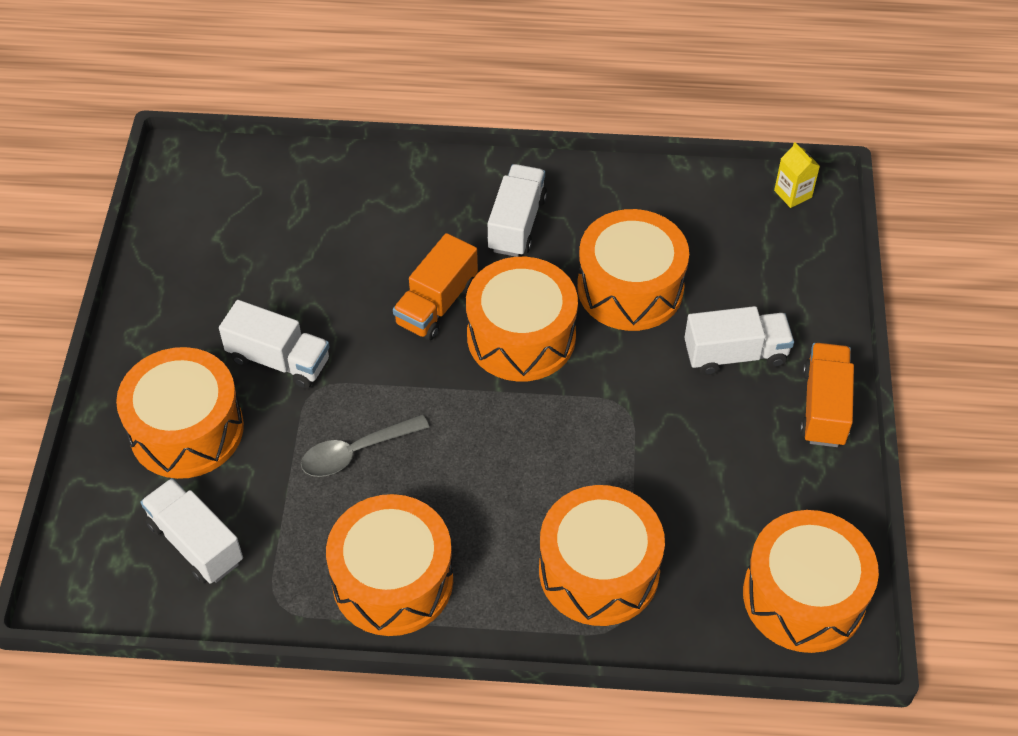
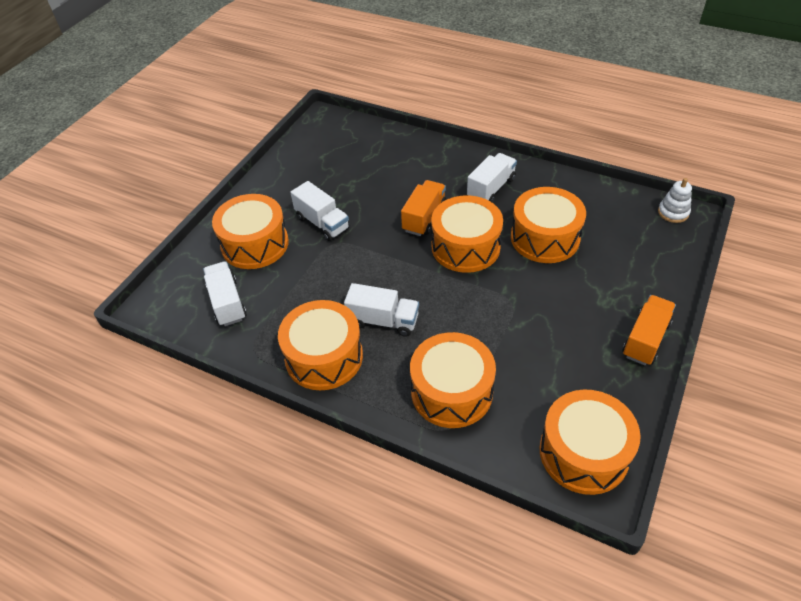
camera: 25 degrees right, 5 degrees down
grey spoon [301,414,429,477] -> none
orange truck [393,233,478,340] -> orange truck turned 150 degrees clockwise [401,180,446,236]
white truck [684,306,794,375] -> white truck moved to [344,283,419,337]
yellow carton [774,142,820,208] -> white stacking toy [658,178,692,223]

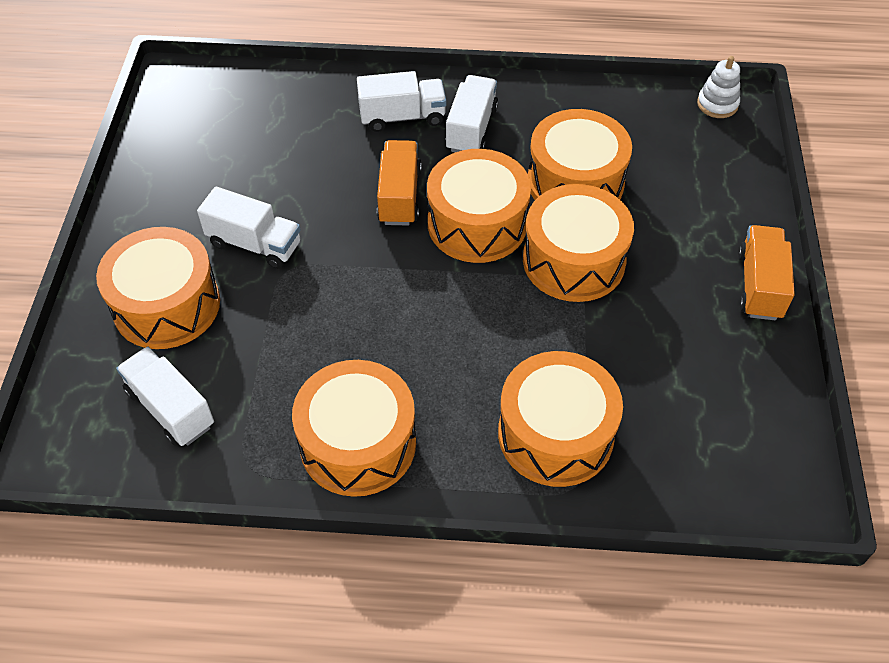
camera: 25 degrees left, 5 degrees up
white truck [344,283,419,337] -> white truck moved to [357,71,446,132]
orange drum [539,390,641,495] -> orange drum moved to [523,184,634,302]

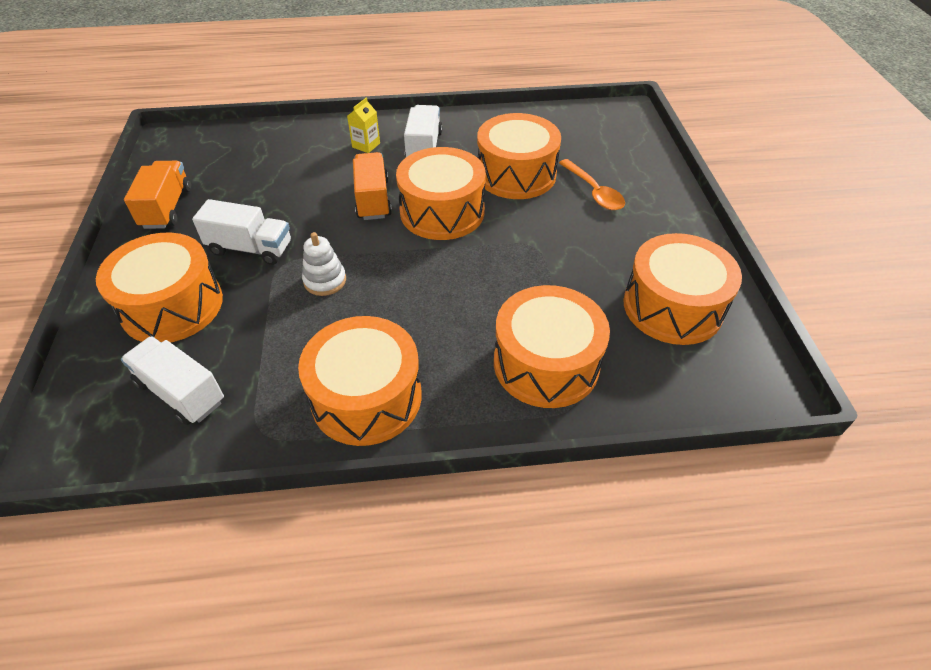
camera: 10 degrees left, 5 degrees down
white truck [357,71,446,132] -> yellow carton [347,98,380,153]
orange drum [523,184,634,302] -> orange drum moved to [623,233,742,345]
white stacking toy [697,56,740,118] -> white stacking toy moved to [302,232,346,296]
orange truck [738,225,795,320] -> orange truck moved to [124,161,191,229]
none -> orange spoon [559,159,625,210]

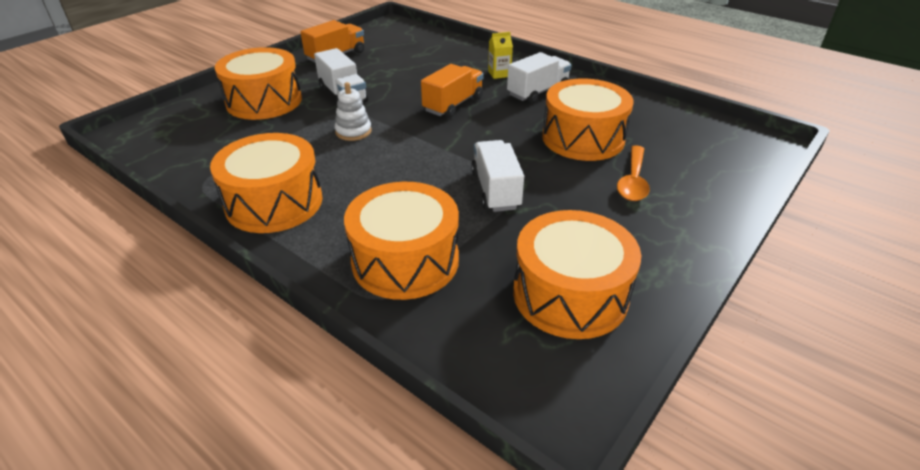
camera: 45 degrees right, 10 degrees down
white truck [121,336,224,425] -> white truck moved to [471,140,524,212]
orange drum [396,147,486,240] -> none

